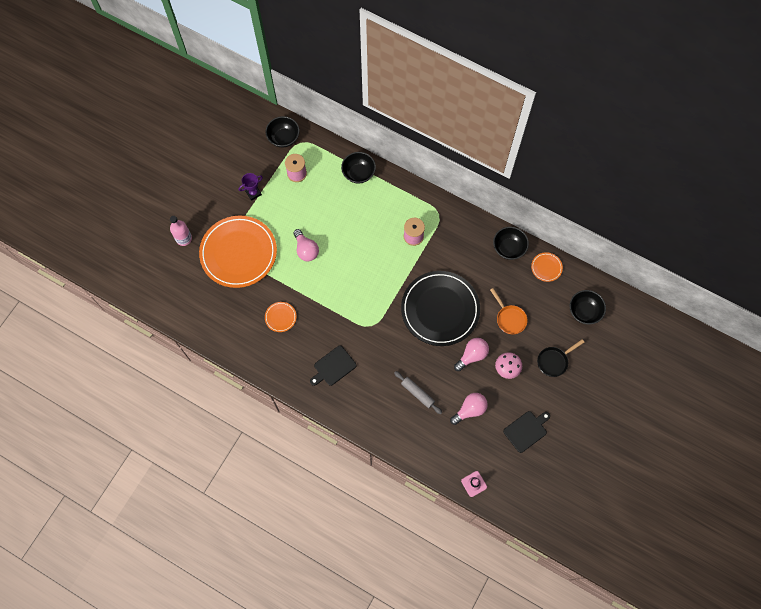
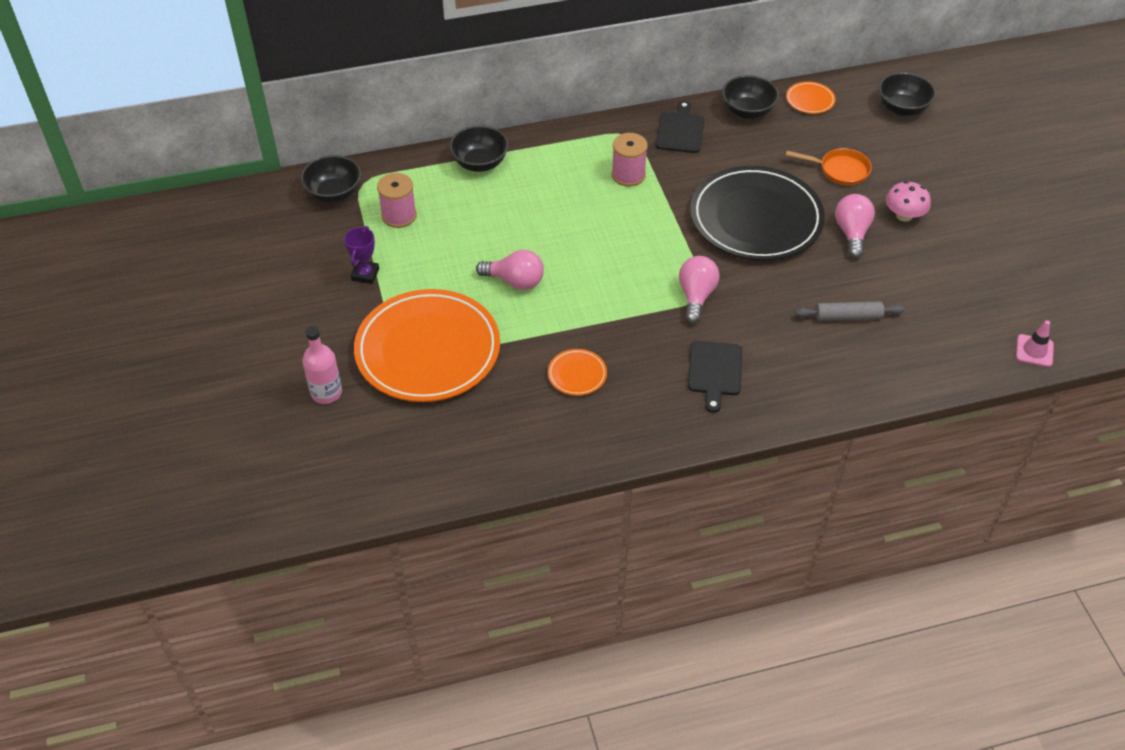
camera: 45 degrees left, 20 degrees down
pink light bulb [450,393,488,425] -> pink light bulb moved to [679,256,720,324]
black cutting board [503,411,550,453] -> black cutting board moved to [656,101,704,153]
black pan [537,339,584,377] -> none

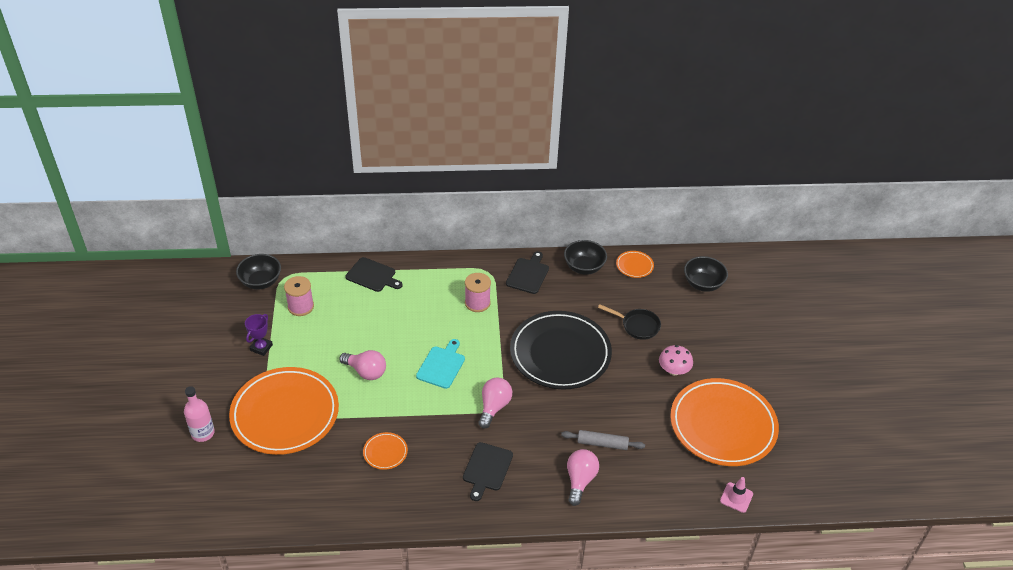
camera: 10 degrees right, 5 degrees down
black bowl [449,125,508,172] -> black cutting board [345,257,403,292]
orange pan [786,148,872,186] -> black pan [598,304,661,340]
pink light bulb [835,194,875,259] -> pink light bulb moved to [567,449,599,506]
none -> turquoise cutting board [416,339,465,389]
none -> orange plate [670,378,779,466]

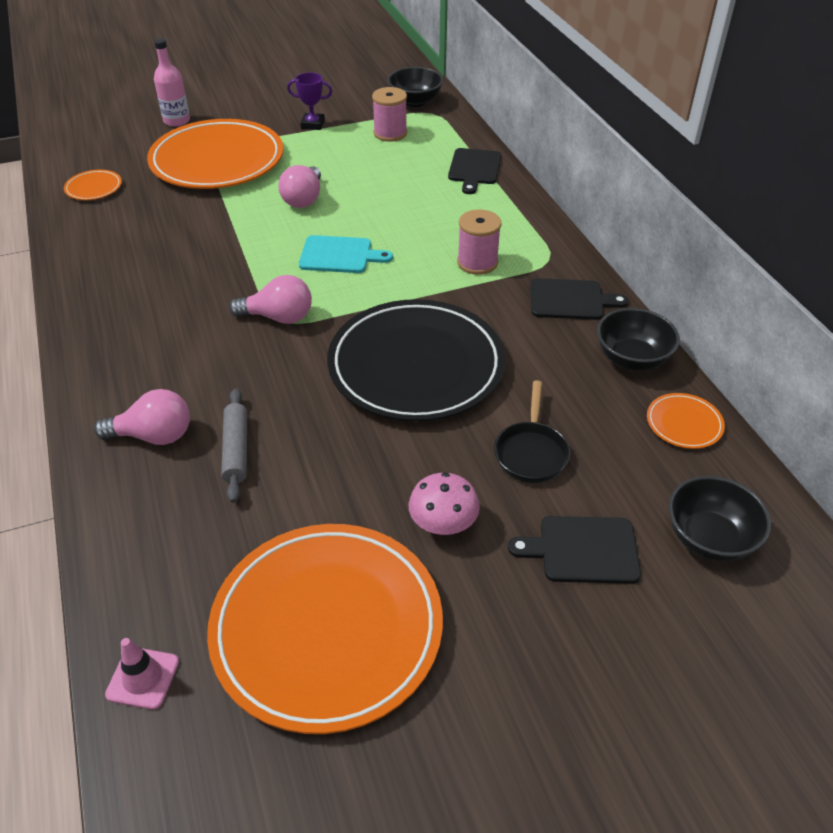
camera: 75 degrees right, 0 degrees up
orange plate [363,432,408,470] -> orange plate moved to [64,170,122,200]
black cutting board [463,442,513,501] -> black cutting board moved to [508,516,641,584]

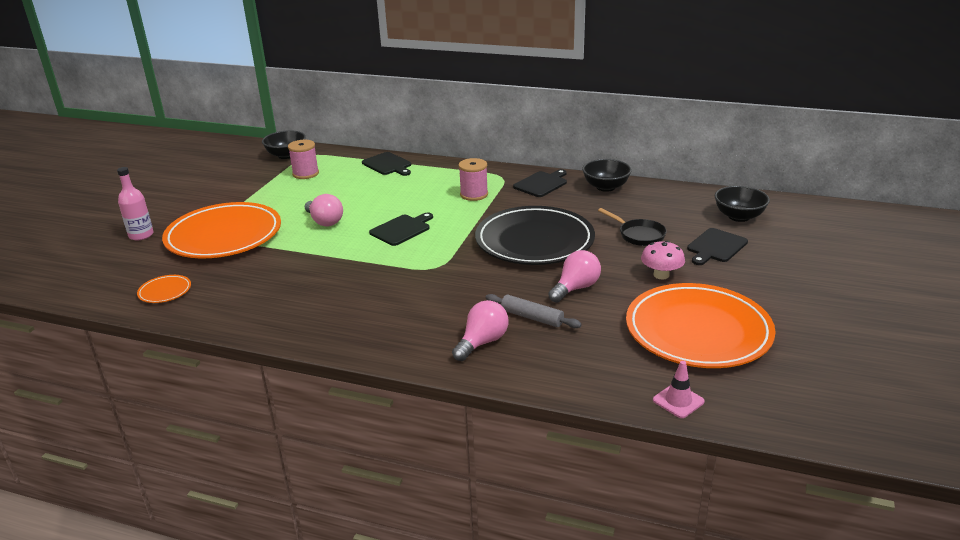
camera: 50 degrees left, 15 degrees down
pink light bulb [229,275,312,324] -> pink light bulb moved to [548,250,601,303]
purple trophy [287,72,332,130] -> none
turquoise cutting board [299,235,393,273] -> black cutting board [369,212,433,246]
orange plate [647,393,725,449] -> none

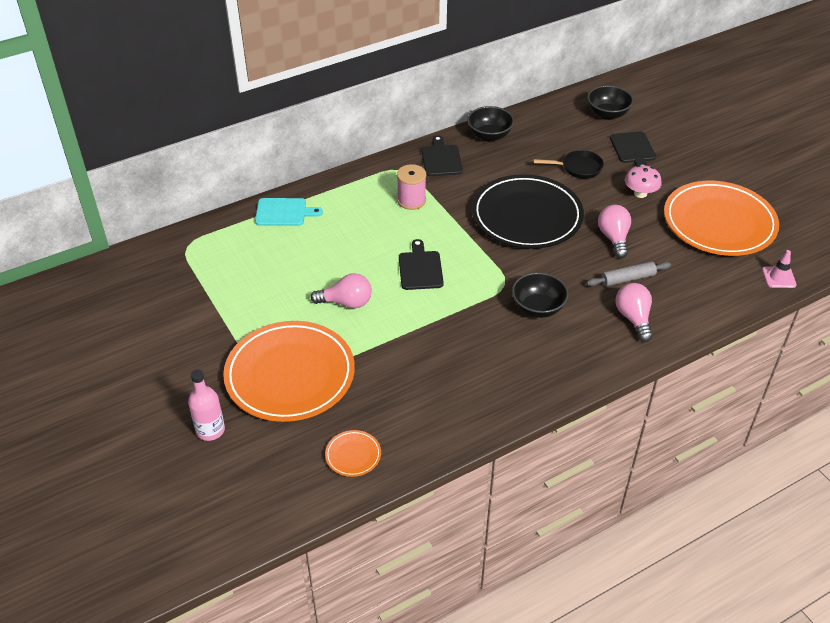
camera: 50 degrees left, 15 degrees up
black bowl [262,130,306,159] -> black bowl moved to [512,272,568,318]
pink spool [288,140,319,179] -> none
black cutting board [362,152,411,176] -> turquoise cutting board [255,198,323,226]

